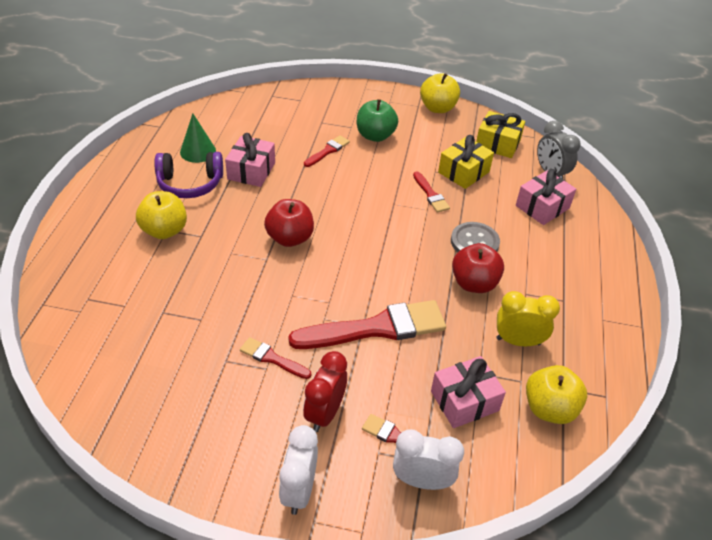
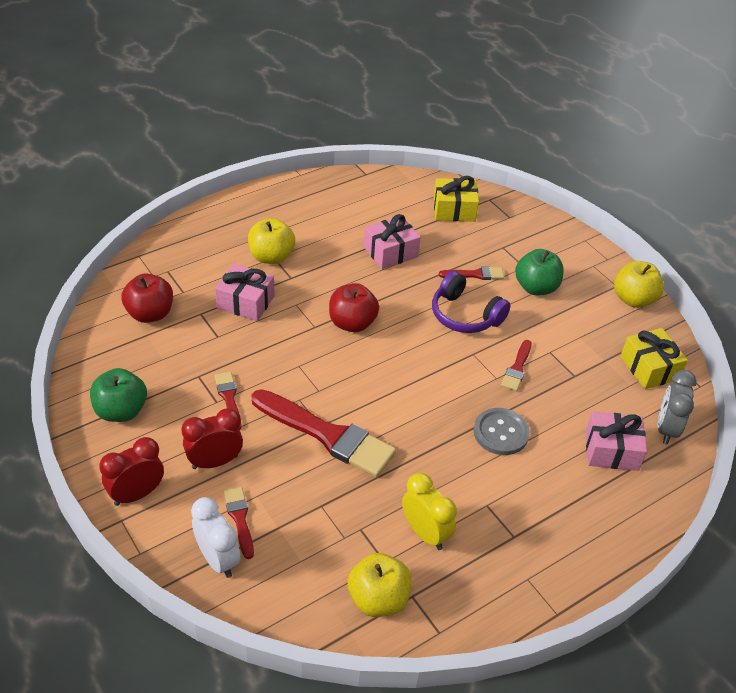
camera: 45 degrees right, 0 degrees up
purple headphones [154,152,223,198] -> purple headphones moved to [432,271,511,333]
green cone [180,113,216,163] -> none
white clock [279,425,318,515] -> red clock [99,437,164,506]
pink gift [431,356,506,428] -> pink gift moved to [215,264,275,321]
yellow gift [438,135,494,189] -> yellow gift moved to [434,176,479,222]
red apple [452,243,504,293] -> red apple moved to [121,273,173,323]
none -> green apple [90,368,147,422]

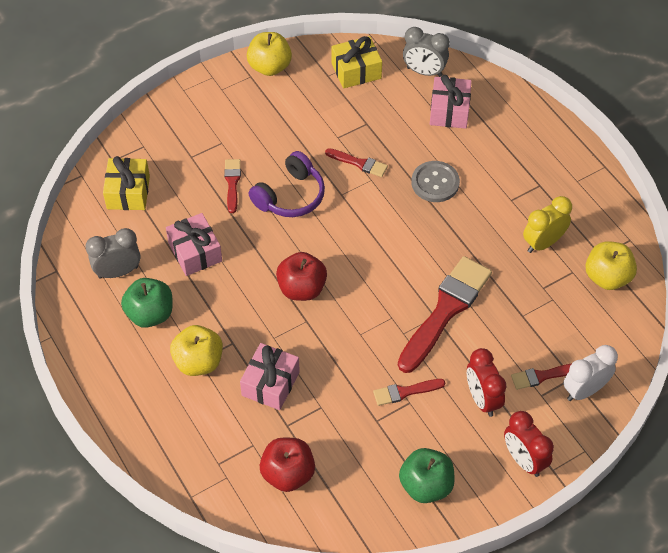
camera: 85 degrees left, 10 degrees up
green apple [515,249,564,295] -> green apple moved to [121,278,173,328]
none -> grey clock [86,228,141,278]

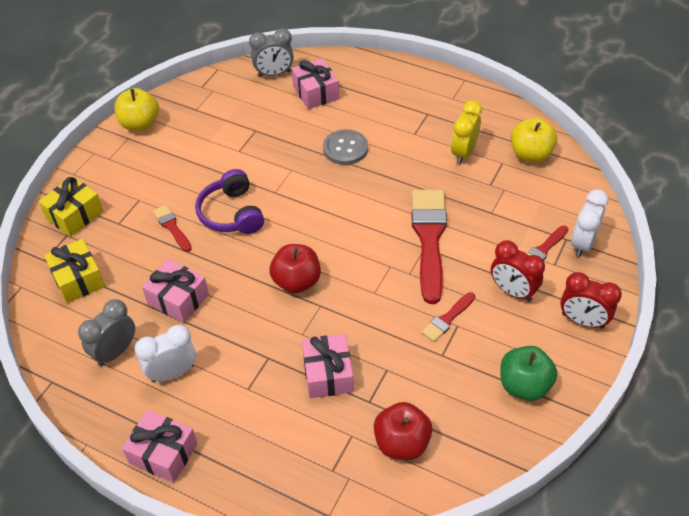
camera: 30 degrees left, 5 degrees down
green apple [121,278,173,328] -> white clock [135,325,196,382]
yellow apple [170,325,223,376] -> none
purple headphones [249,151,325,217] -> purple headphones turned 150 degrees clockwise [195,169,264,234]
red brush [325,148,388,177] -> none
yellow gift [332,36,382,89] -> yellow gift moved to [39,176,103,237]
none -> pink gift [122,410,198,483]

